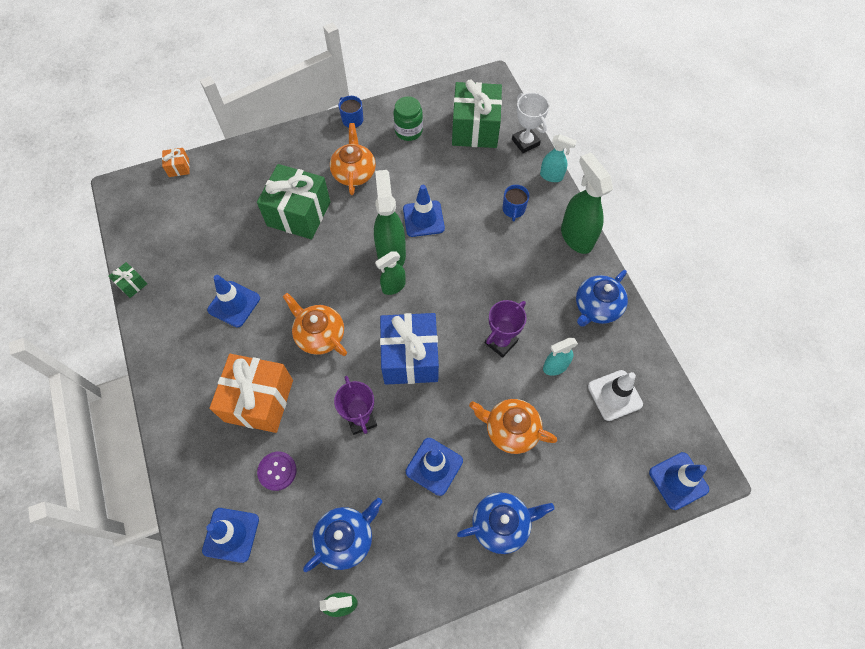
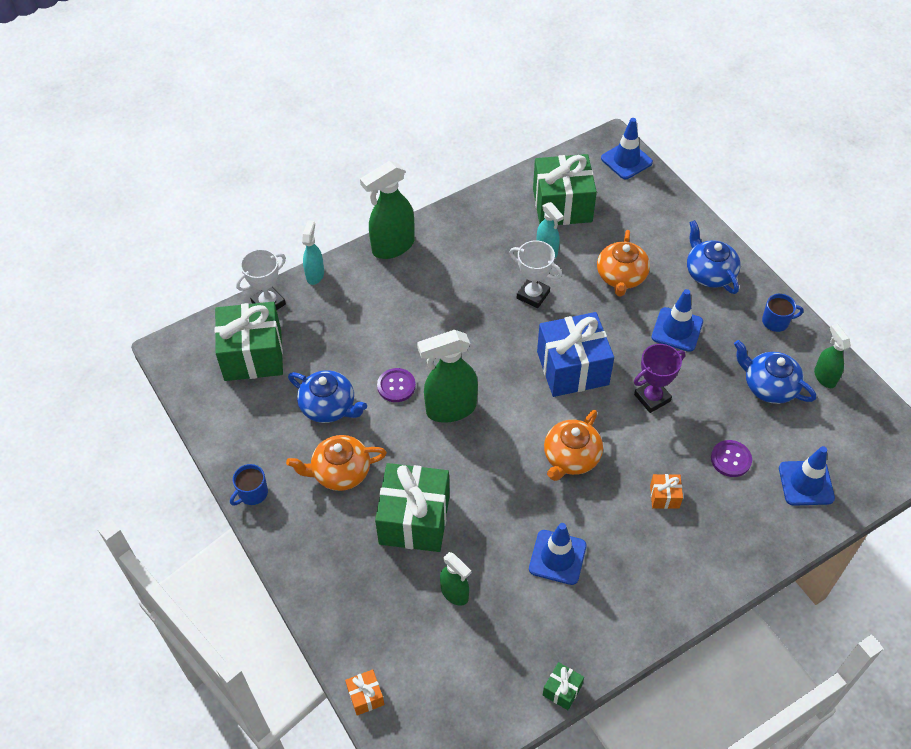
camera: 100 degrees left, 10 degrees down
orange gift [210,354,293,433] -> orange gift [650,474,683,509], size x0.43
green spray bottle [375,251,406,295] -> green spray bottle moved to [440,552,471,606]
green jar [393,96,423,141] -> none
blue traffic cone [403,185,445,237] -> purple button [377,368,416,402]
purple trophy [485,300,527,358] -> white trophy [509,240,562,308]
blue mug [503,185,529,221] -> blue mug moved to [762,294,804,332]
blue teapot [576,270,628,326] -> blue teapot moved to [288,370,367,423]
white traffic cone [588,370,643,421] -> green gift [533,154,597,225]

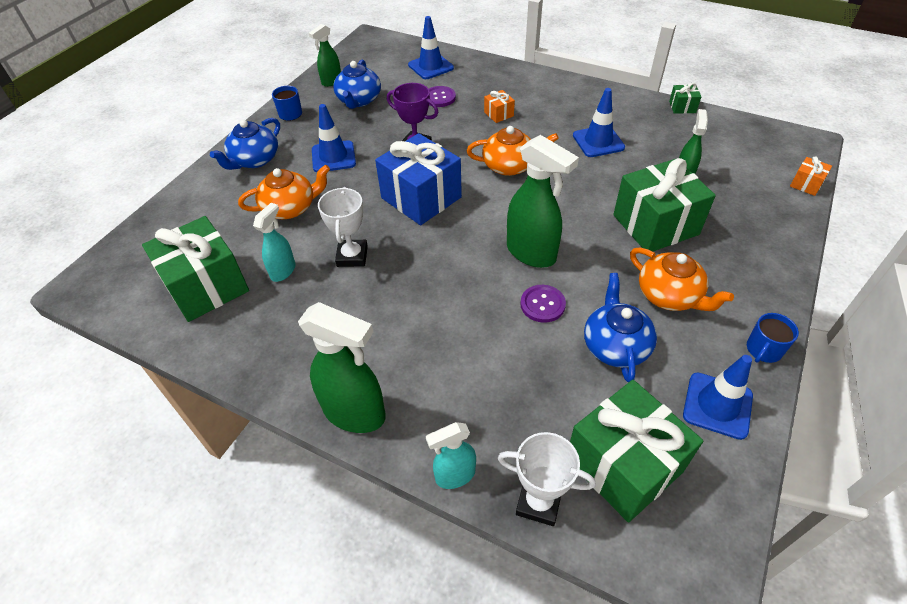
camera: 120 degrees left, 5 degrees down
blue mug [230,464,268,506] -> blue mug turned 120 degrees clockwise [747,313,799,363]
blue traffic cone [601,118,653,179] -> blue traffic cone moved to [683,355,753,440]

